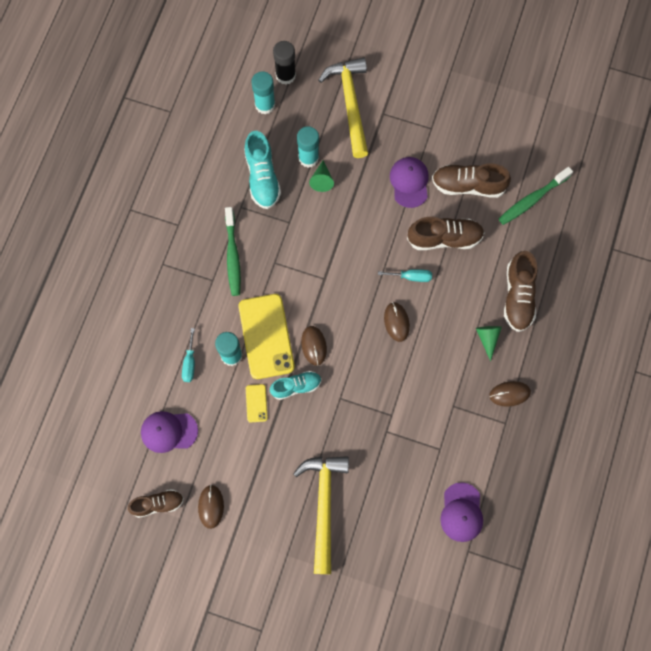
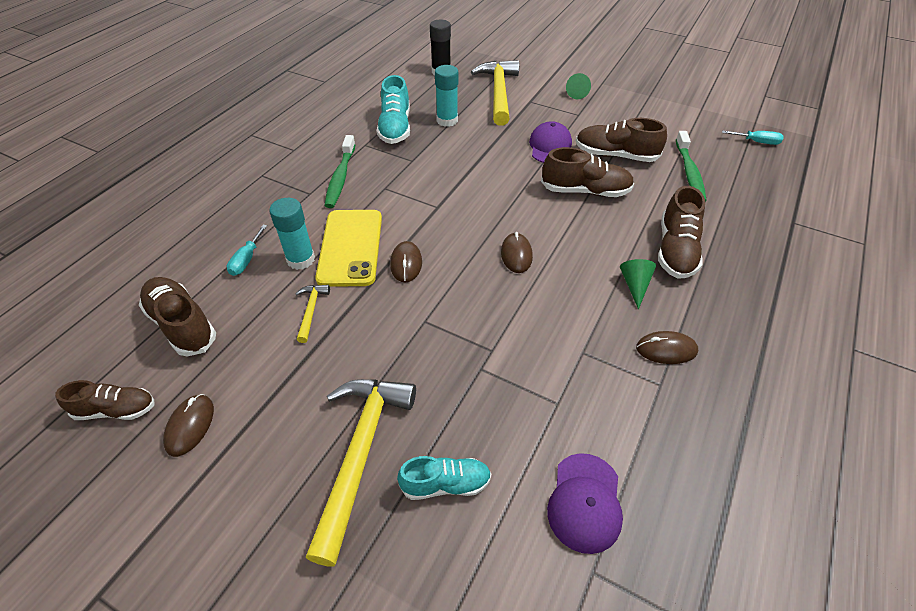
camera: 10 degrees right, 25 degrees down
purple cap [141,411,198,453] -> brown shoe [139,277,216,356]
yellow phone [246,384,268,422] -> yellow hammer [295,285,330,343]
turquoise glue stick [251,71,275,115] -> none
turquoise shoe [270,371,322,400] -> turquoise shoe moved to [397,456,491,500]
green cone [309,160,334,192] -> green cone moved to [566,73,591,100]
turquoise screwdriver [378,269,432,282] -> turquoise screwdriver moved to [722,130,784,145]
green toothbrush [499,167,573,225] -> green toothbrush turned 60 degrees counterclockwise [676,131,707,202]

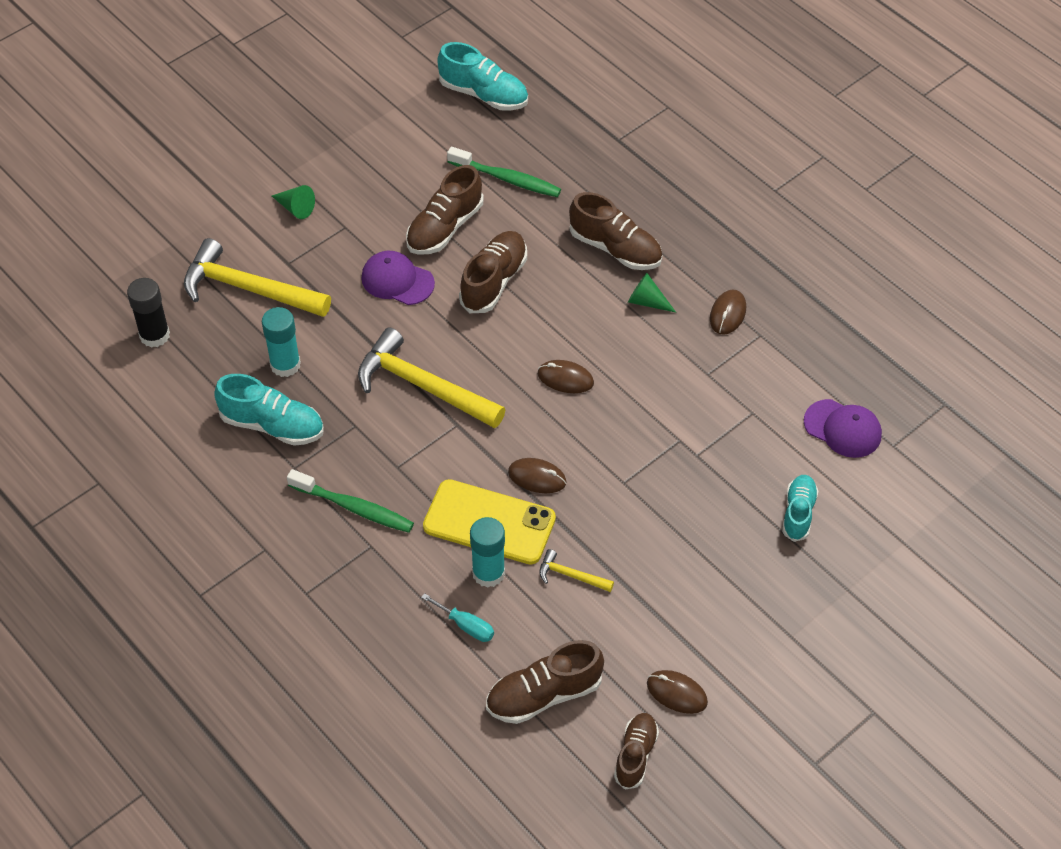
camera: 70 degrees left, 5 degrees up
yellow hammer [305,379,416,567] -> yellow hammer moved to [358,327,506,428]
turquoise screwdriver [722,130,784,145] -> turquoise shoe [437,42,528,111]

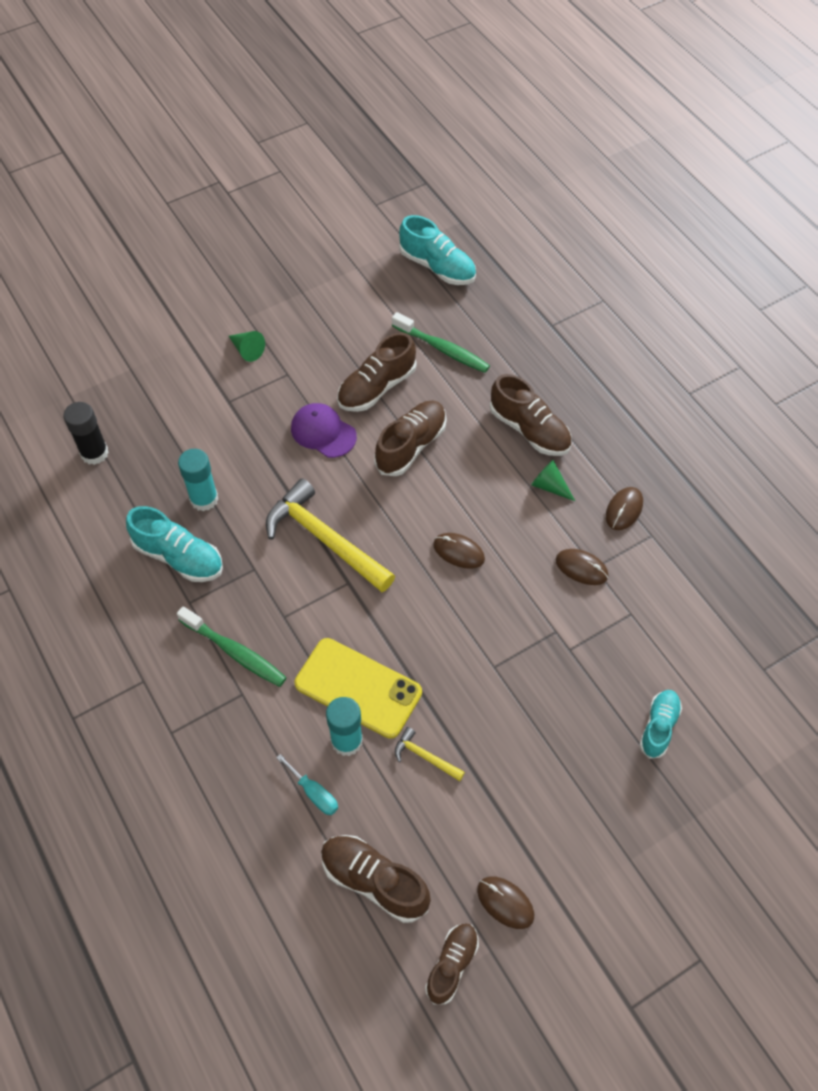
camera: 10 degrees right, 5 degrees up
yellow hammer [184,238,331,317] -> none
brown shoe [486,640,604,724] -> brown shoe turned 45 degrees clockwise [321,835,431,923]
brown mouse [508,458,567,493] -> brown mouse moved to [556,549,608,585]
purple cap [804,399,882,458] -> none

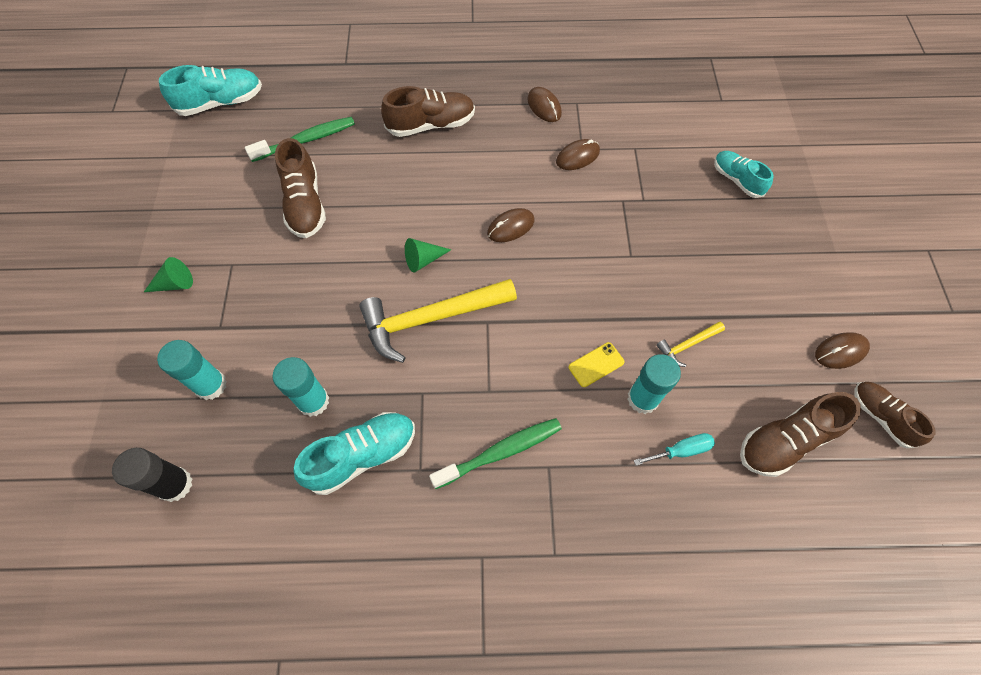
camera: 60 degrees left, 5 degrees up
purple cap [291,403,357,458] -> none
yellow phone [295,638,422,739] -> yellow phone [569,342,624,387], size x0.45
brown shoe [374,401,446,476] -> none
green cone [531,460,575,501] -> green cone moved to [405,238,451,272]
none -> turquoise glue stick [157,340,227,400]

